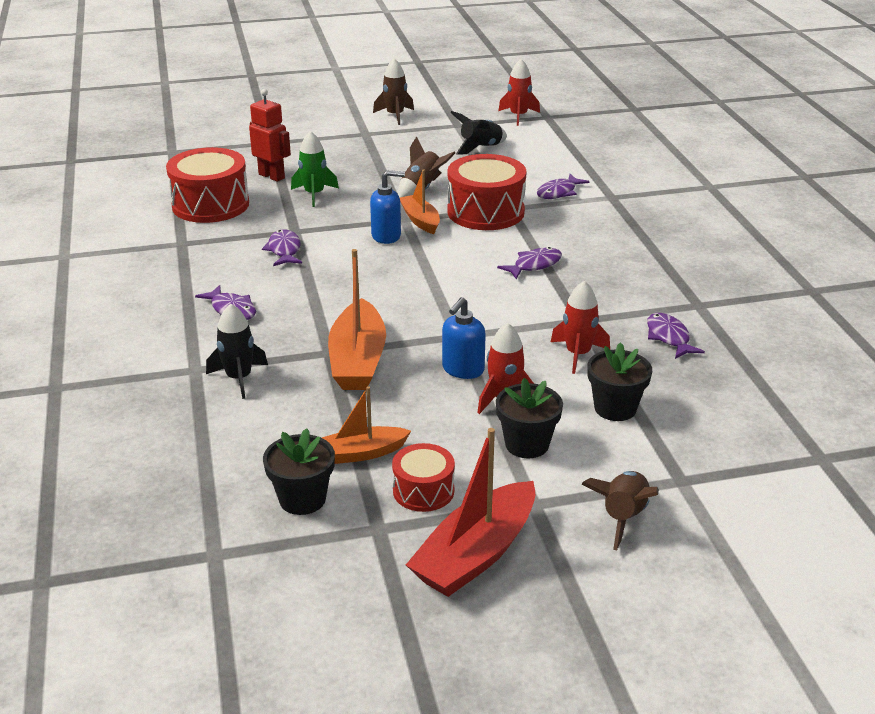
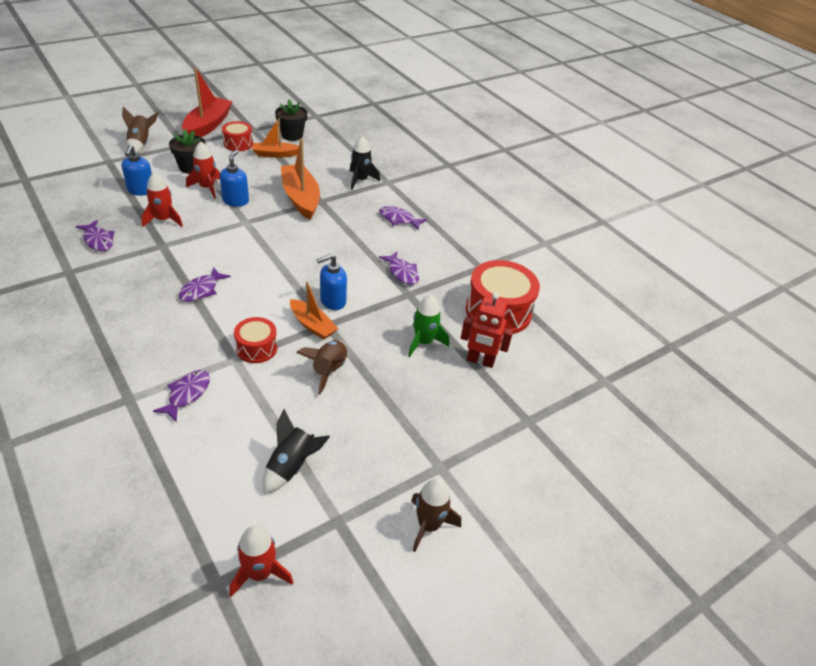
camera: 155 degrees right, 10 degrees up
orange boat [322,386,411,464] -> orange boat turned 150 degrees counterclockwise [252,118,299,158]
red drum [447,154,527,230] -> red drum [234,317,277,363], size x0.55
black flower pot [587,342,652,421] -> blue soap dispenser [122,145,152,196]

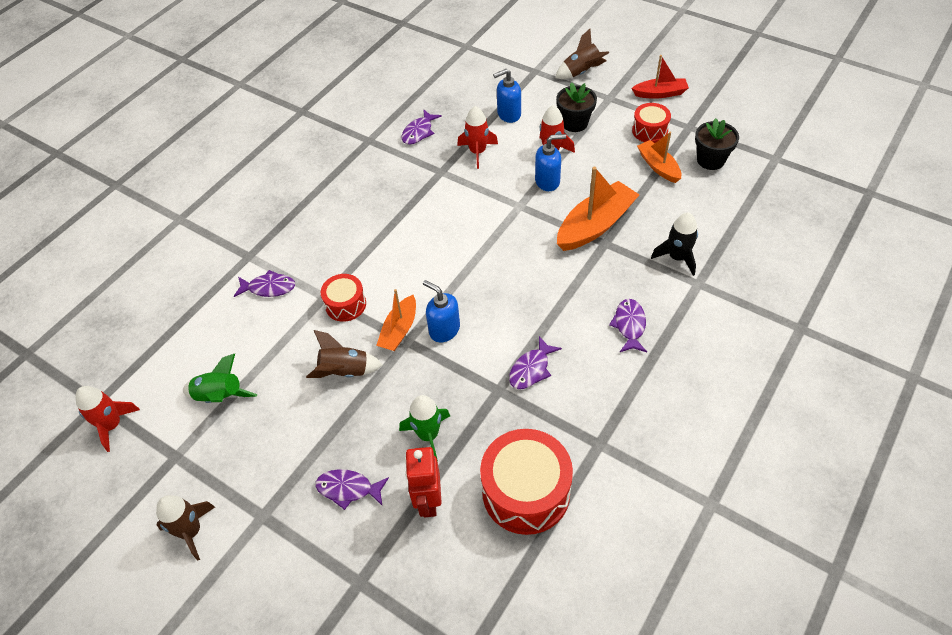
camera: 75 degrees right, 10 degrees up
purple fish [179,267,231,302] -> purple fish moved to [316,469,389,510]
red boat [182,67,233,137] -> red boat [631,55,689,99], size x0.61
black rocket [263,409,330,494] -> green rocket [183,354,257,403]

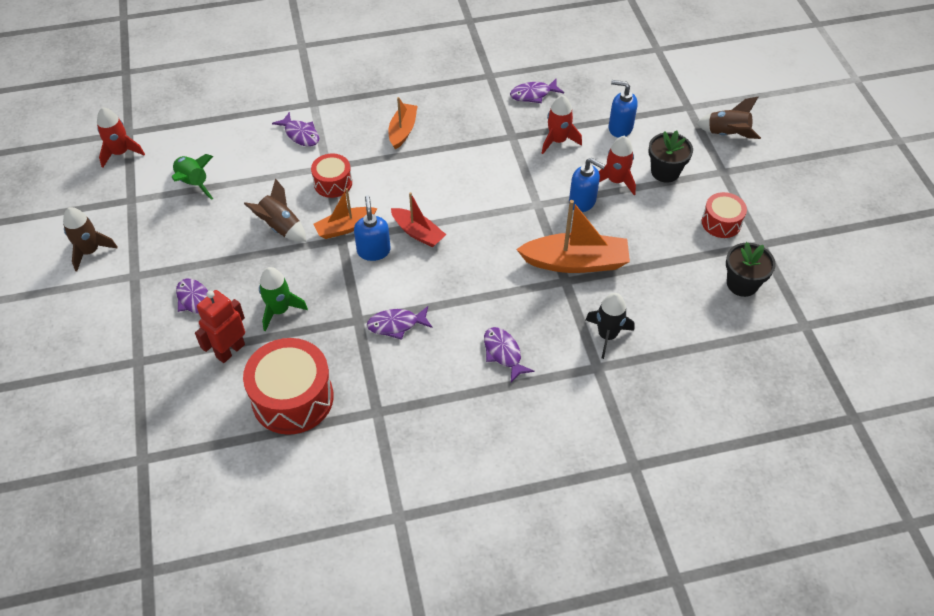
camera: 40 degrees right, 0 degrees up
purple fish [609,299,647,352] -> purple fish turned 75 degrees counterclockwise [484,327,534,382]
red boat [631,55,689,99] -> red boat moved to [391,192,446,248]
orange boat [637,132,681,183] -> orange boat moved to [388,97,418,150]

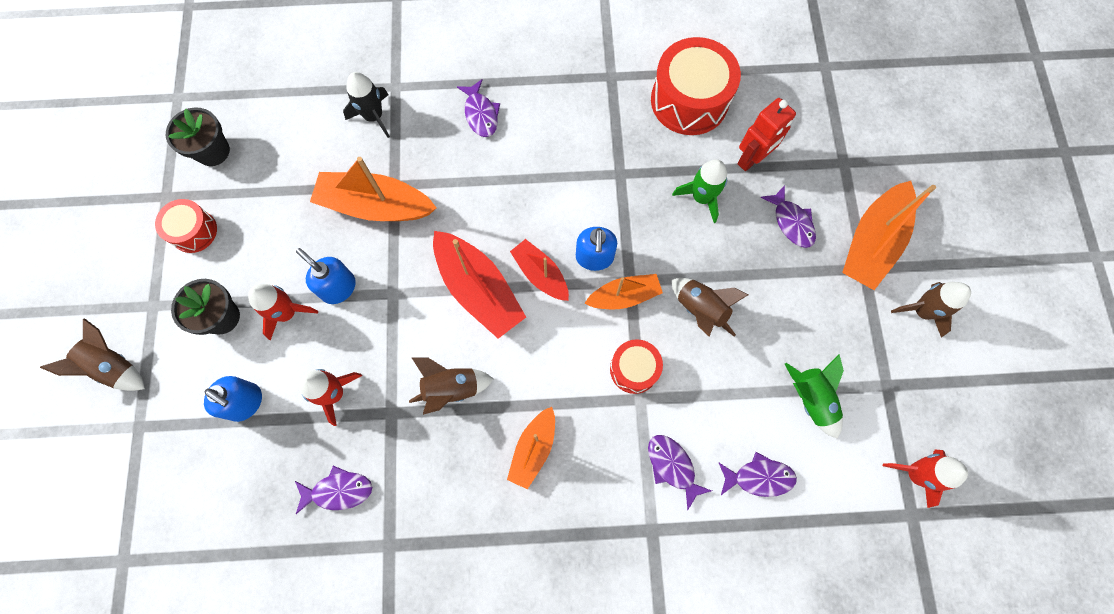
camera: 170 degrees left, 20 degrees up
purple fish [367,306,433,340] -> purple fish moved to [718,452,797,497]
none -> brown rocket [409,358,494,415]
none -> red boat [433,231,526,339]
none -> orange boat [842,181,936,290]

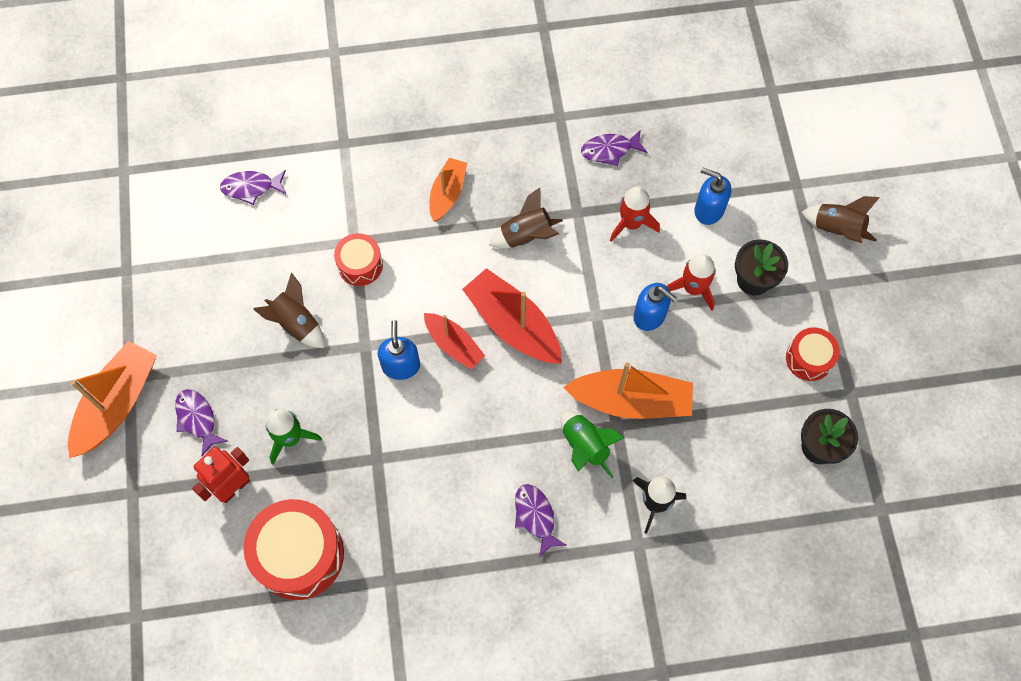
camera: 175 degrees right, 5 degrees down
orange boat [584,274,663,309] -> none
purple fish [648,435,712,510] -> none
green rocket [785,355,844,438] -> green rocket moved to [560,411,624,478]
red rocket [883,450,968,508] -> none
brown rocket [891,282,971,338] -> none

